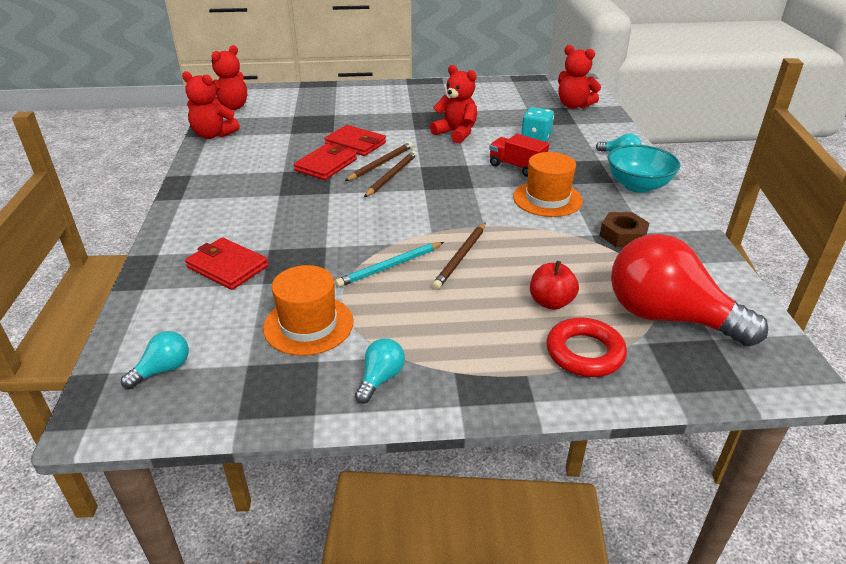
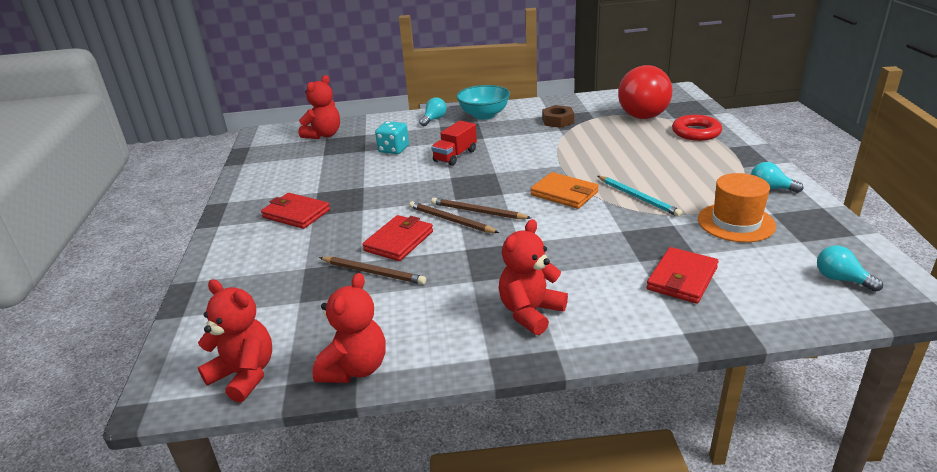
camera: 90 degrees left, 5 degrees down
red wallet [294,144,357,180] -> red wallet moved to [261,193,330,229]
red teddy bear [430,65,477,143] -> red teddy bear moved to [499,219,568,335]
brown pencil [432,222,486,290] -> brown pencil moved to [319,257,426,285]
orange hat [513,152,583,217] -> none
red apple [530,261,579,310] -> none
none -> orange wallet [531,172,598,209]

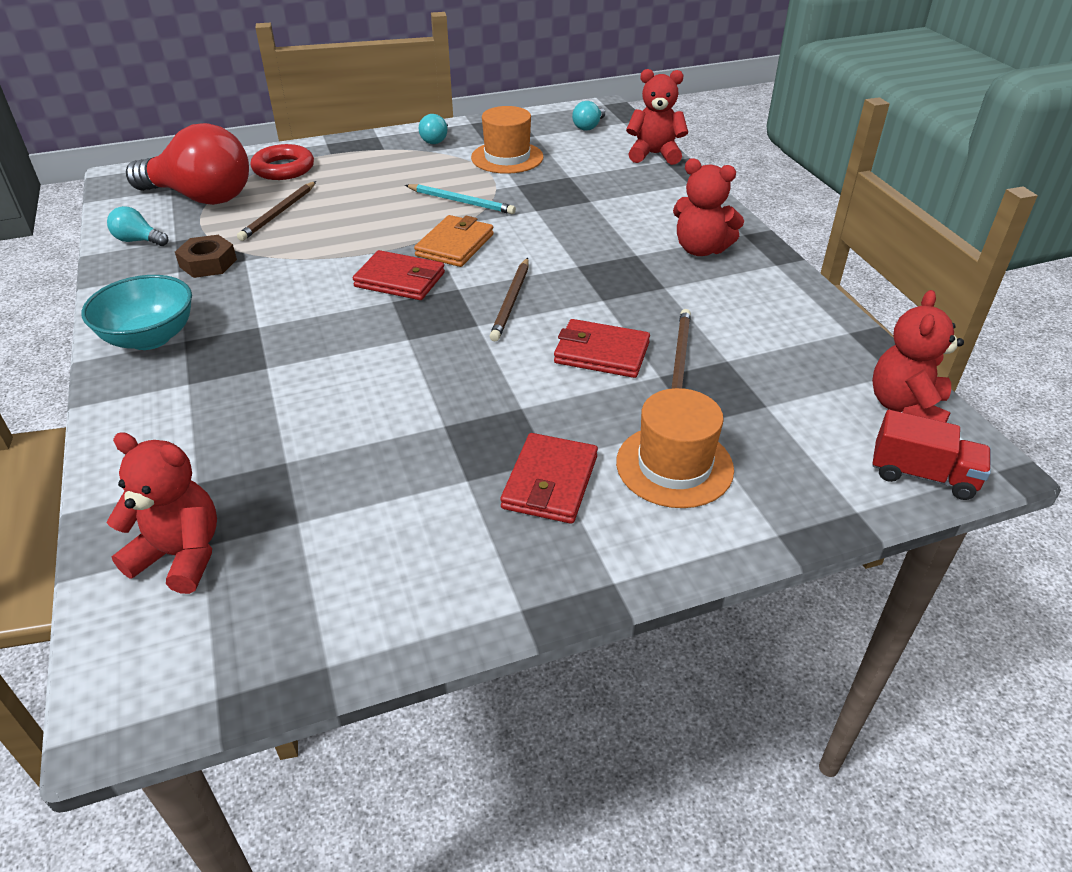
camera: 105 degrees left, 10 degrees up
red teddy bear [312,273,385,383] -> red teddy bear moved to [626,69,688,165]
turquoise dice [375,121,409,154] -> none
brown pencil [409,201,499,233] -> brown pencil moved to [237,181,316,241]
turquoise light bulb [419,98,447,126] -> turquoise light bulb moved to [107,206,168,246]
red truck [431,121,477,166] -> red truck moved to [872,410,991,500]
turquoise pencil [597,176,683,217] -> turquoise pencil turned 75 degrees clockwise [405,184,516,214]
red wallet [646,247,719,304] -> red wallet moved to [353,250,445,300]
none -> orange hat [616,388,734,508]

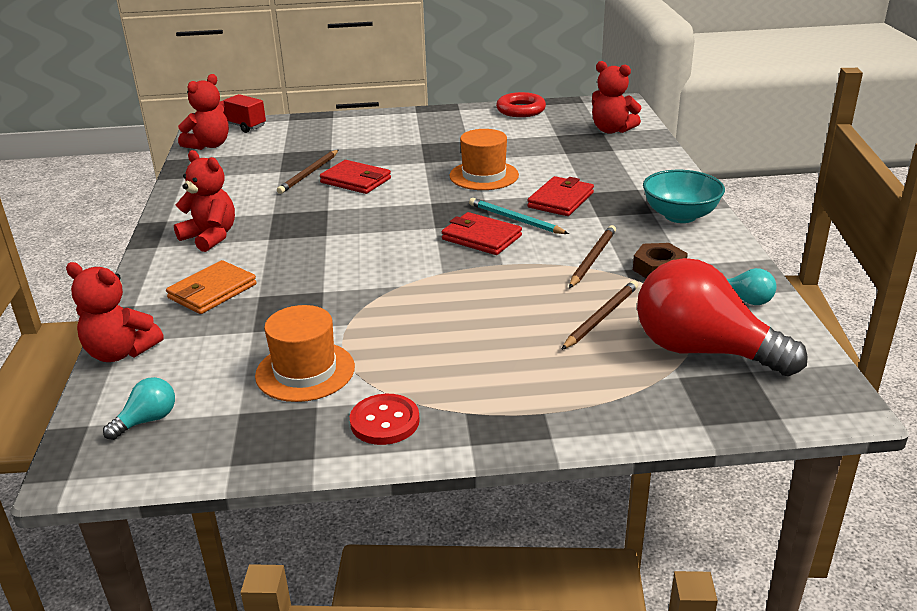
camera: 165 degrees left, 10 degrees down
red ring [251,144,314,180] -> red ring moved to [496,92,546,117]
turquoise pencil [405,184,516,214] -> turquoise pencil moved to [469,198,569,234]
orange wallet [414,215,494,267] -> orange wallet moved to [166,260,257,314]
turquoise light bulb [419,114,448,144] -> red button [350,394,420,445]
brown pencil [490,258,529,341] -> brown pencil moved to [569,225,616,288]
red wallet [500,433,598,524] -> red wallet moved to [527,176,594,216]
orange hat [616,388,734,508] -> orange hat moved to [450,129,519,190]

